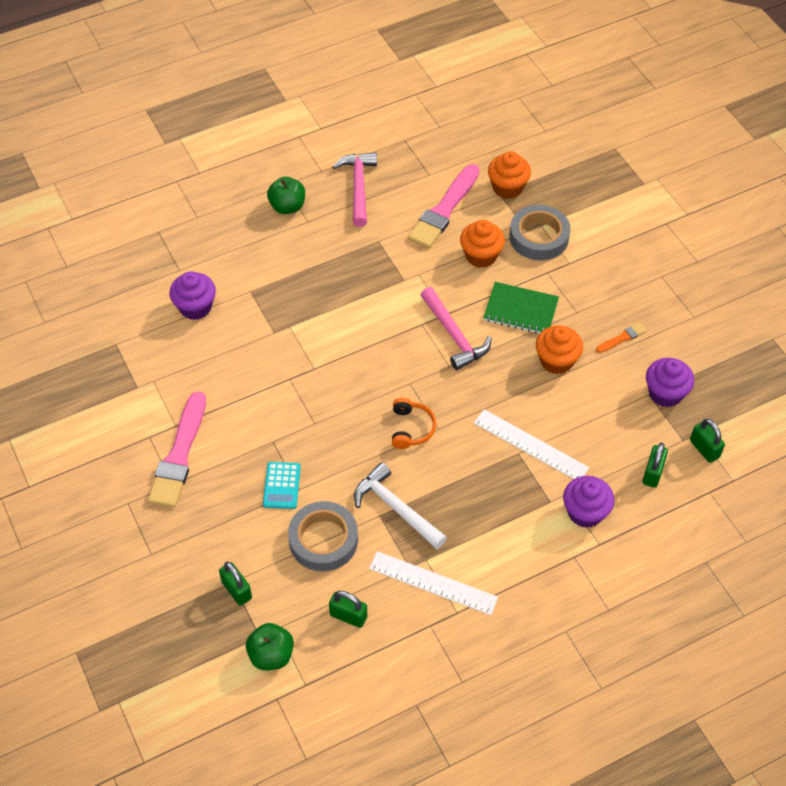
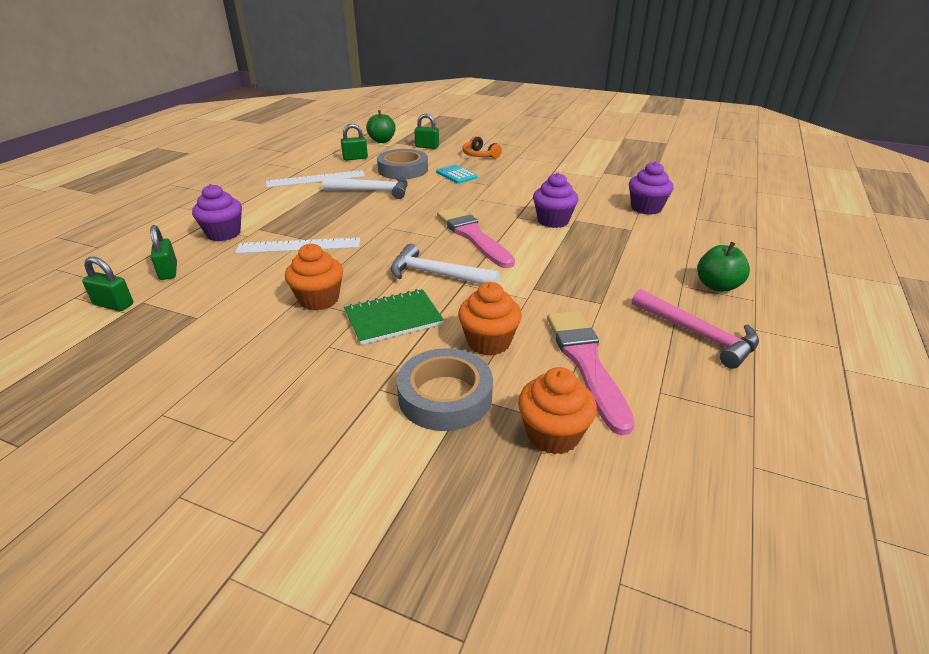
camera: 140 degrees right, 20 degrees down
pink brush [148,391,206,508] -> pink brush moved to [437,207,515,268]
orange headphones [392,398,436,449] -> orange headphones moved to [462,136,502,159]
pink hammer [421,287,491,370] -> white hammer [391,244,500,285]
orange brush [596,322,647,353] -> none
purple cupcake [646,358,694,407] -> purple cupcake moved to [533,173,578,228]

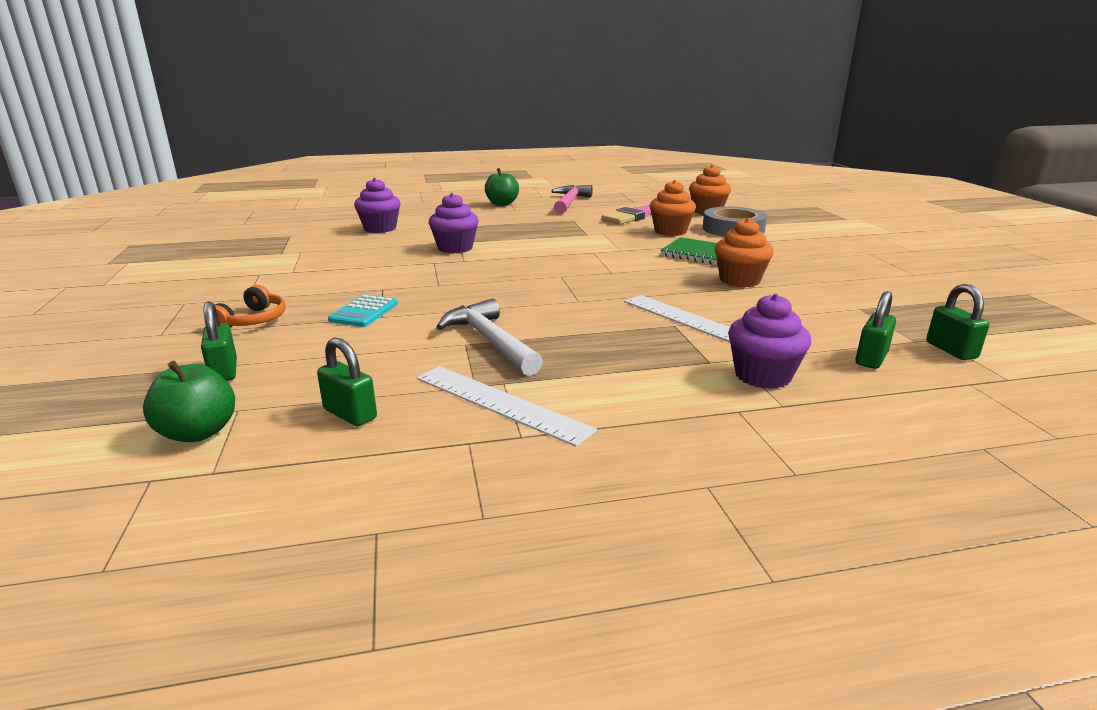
camera: 125 degrees left, 10 degrees down
grey tape [377,149,428,179] -> none
white hammer [391,244,500,285] -> none
pink brush [437,207,515,268] -> none

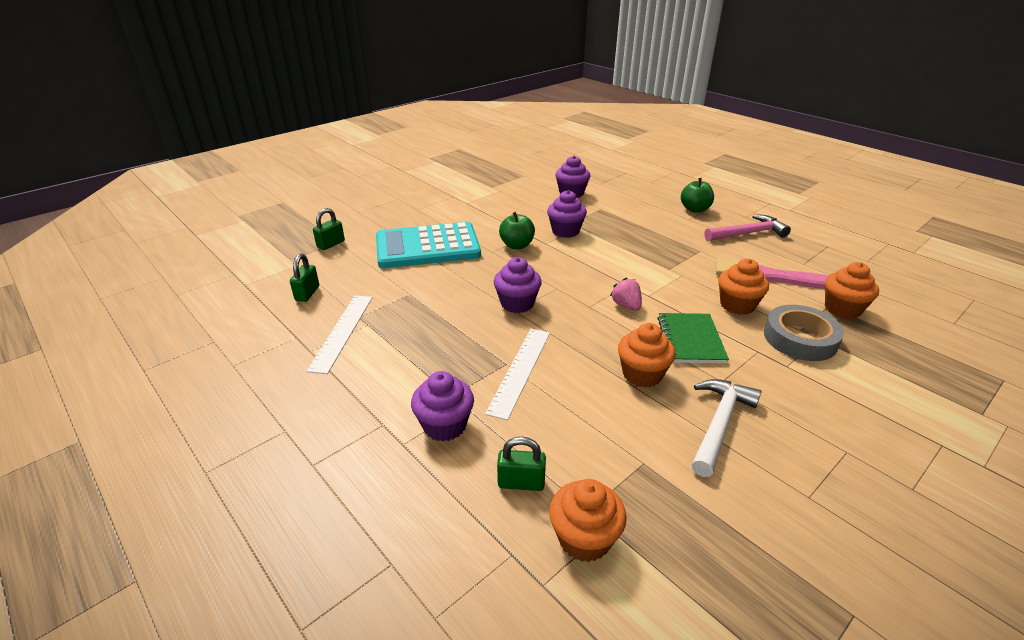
camera: 60 degrees right, 10 degrees up
green apple [143,361,235,442] -> green apple moved to [499,212,535,249]
orange headphones [215,285,286,328] -> none
turquoise calculator [328,295,398,327] -> turquoise calculator [376,222,481,268], size x2.39
white hammer [436,298,543,376] -> white hammer moved to [692,379,762,477]
green padlock [926,284,989,360] -> orange cupcake [549,479,627,562]
none -> purple cupcake [494,257,542,313]
none -> pink strawberry [610,277,642,311]

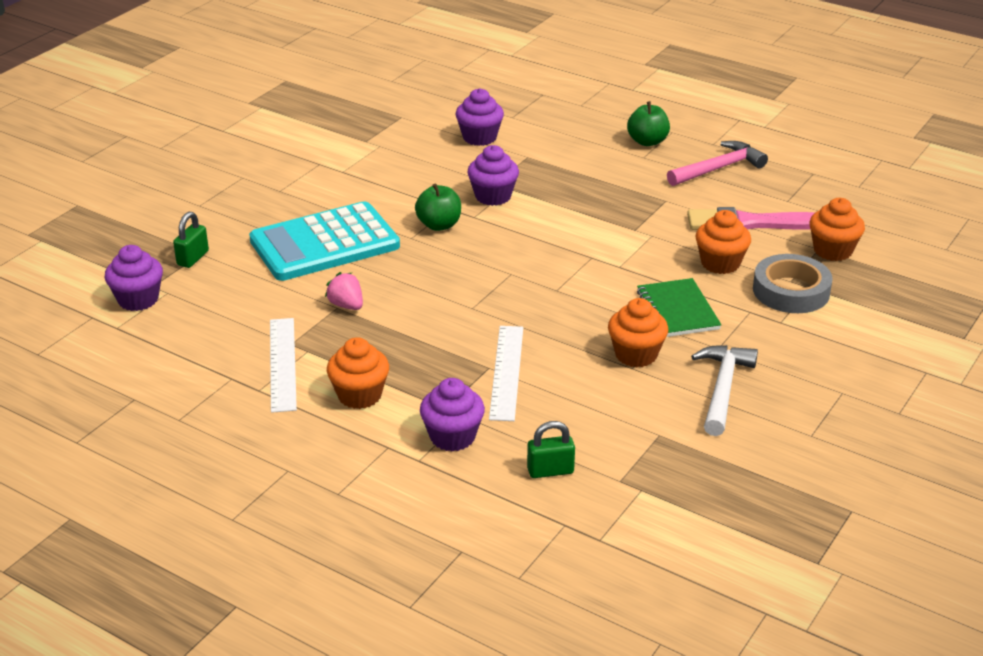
camera: 15 degrees left, 0 degrees up
green padlock [290,254,319,302] -> none
purple cupcake [494,257,542,313] -> purple cupcake moved to [105,245,163,311]
orange cupcake [549,479,627,562] -> orange cupcake moved to [327,337,389,409]
pink strawberry [610,277,642,311] -> pink strawberry moved to [325,272,363,310]

